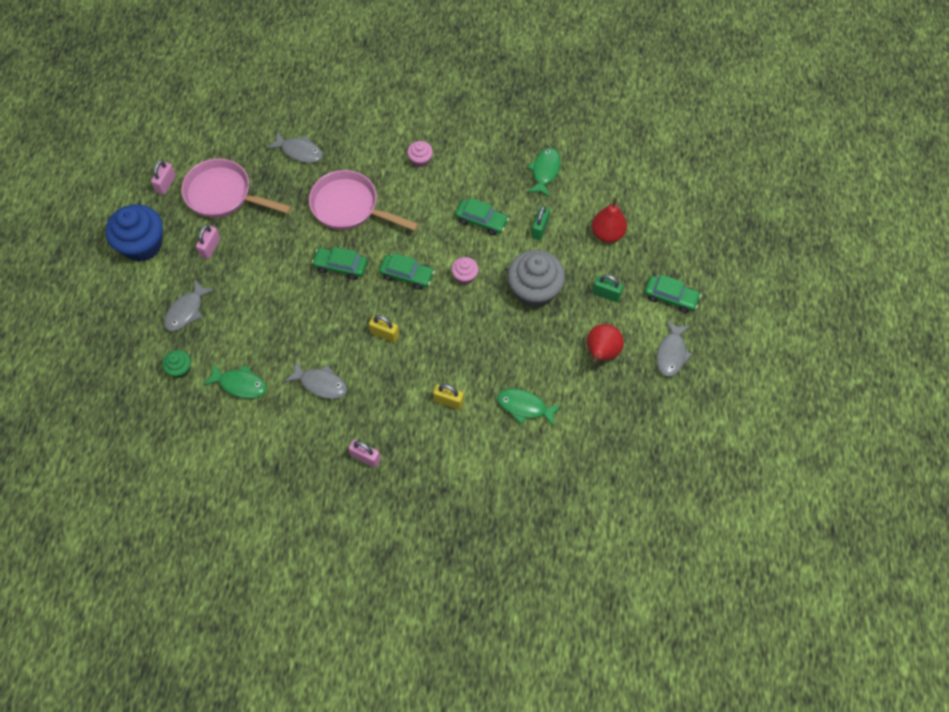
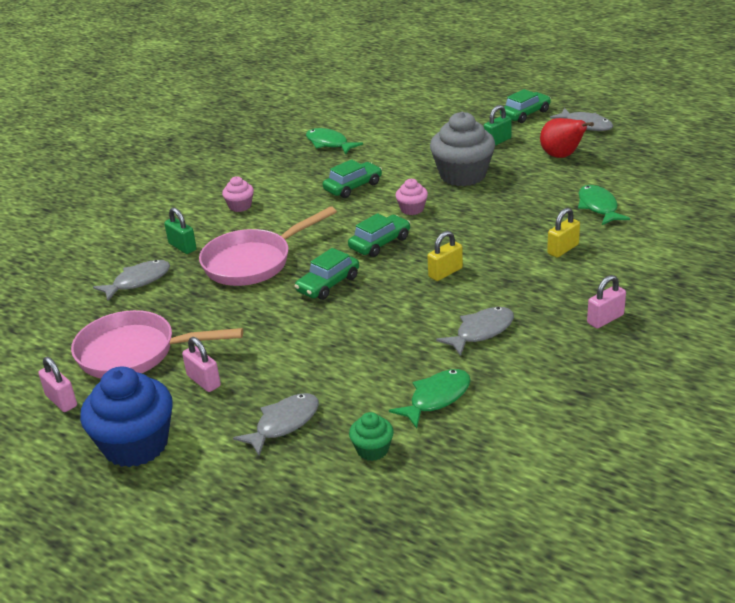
camera: 60 degrees left, 30 degrees down
grey fish [164,279,215,332] -> grey fish turned 105 degrees counterclockwise [233,393,319,456]
pink pan [181,158,292,218] -> pink pan turned 45 degrees clockwise [71,310,243,378]
green fish [497,389,562,427] -> green fish turned 120 degrees clockwise [578,185,630,225]
green padlock [531,206,550,240] -> green padlock moved to [164,208,197,254]
red pear [592,198,627,243] -> none

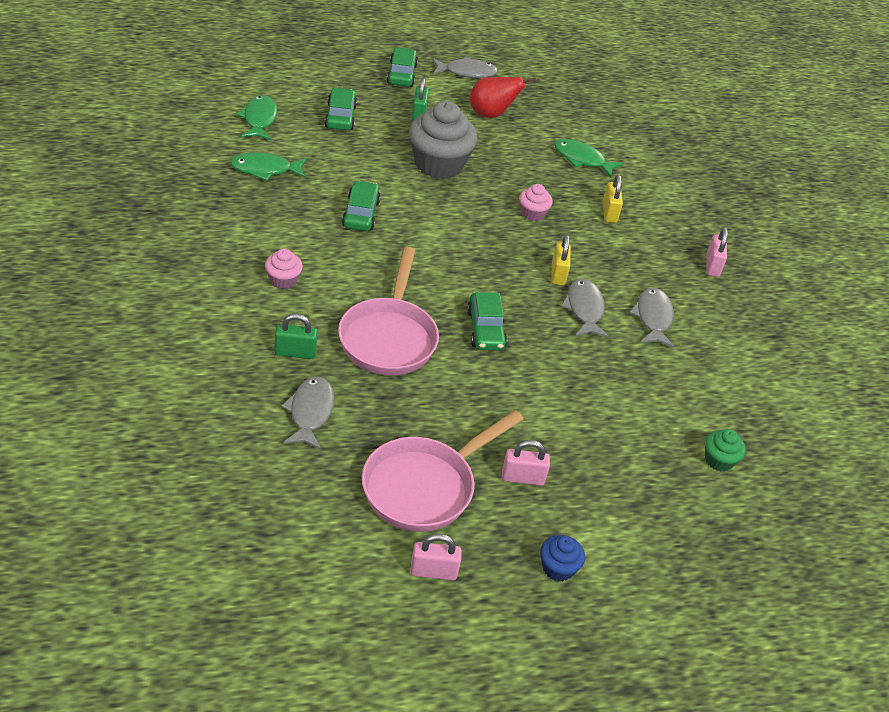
camera: 55 degrees left, 10 degrees up
blue cupcake [80,366,173,467] -> blue cupcake [540,535,585,581], size x0.48
grey fish [233,393,319,456] -> grey fish moved to [561,279,609,337]
green car [348,213,410,257] -> green car moved to [324,87,357,130]
green fish [389,369,471,428] -> green fish moved to [236,95,277,140]
pink cupcake [396,179,428,215] -> pink cupcake moved to [519,184,553,221]

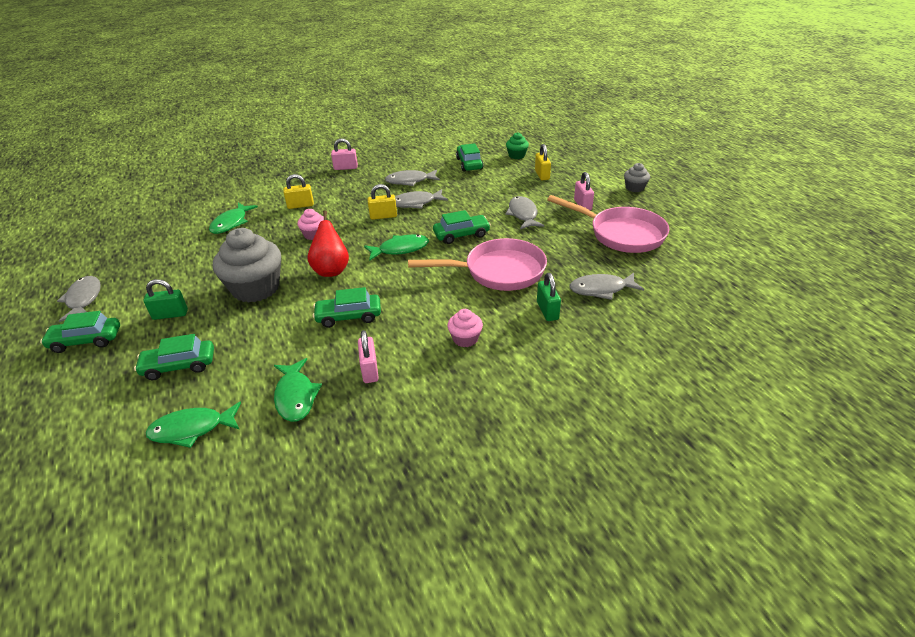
camera: 95 degrees left, 5 degrees down
pink padlock [410,534,462,580] -> pink padlock moved to [358,330,379,383]
red pear [470,77,536,118] -> red pear moved to [308,210,349,277]
blue cupcake [540,535,585,581] -> grey cupcake [624,163,650,192]
none -> green fish [364,234,429,261]
none -> green car [456,143,484,171]
none -> grey fish [505,196,544,229]
none -> yellow padlock [535,144,551,180]

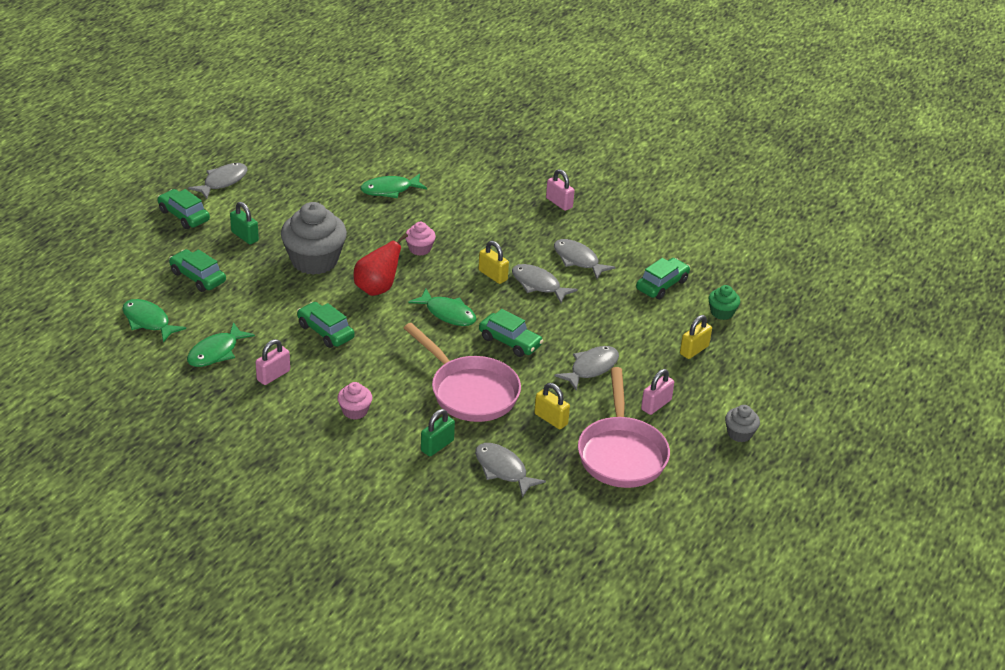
camera: 50 degrees right, 0 degrees up
yellow padlock [283,174,314,209] -> yellow padlock moved to [534,383,570,429]

